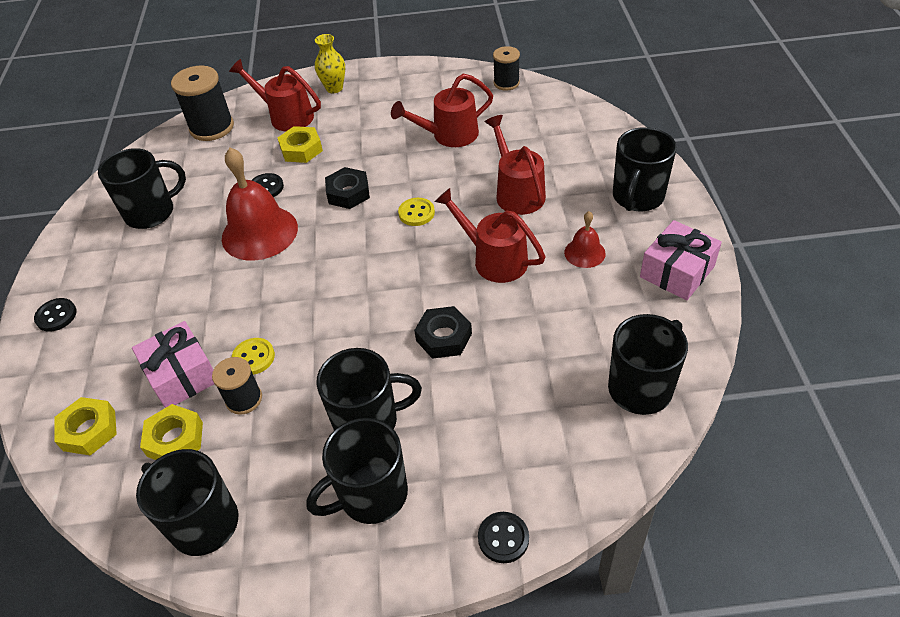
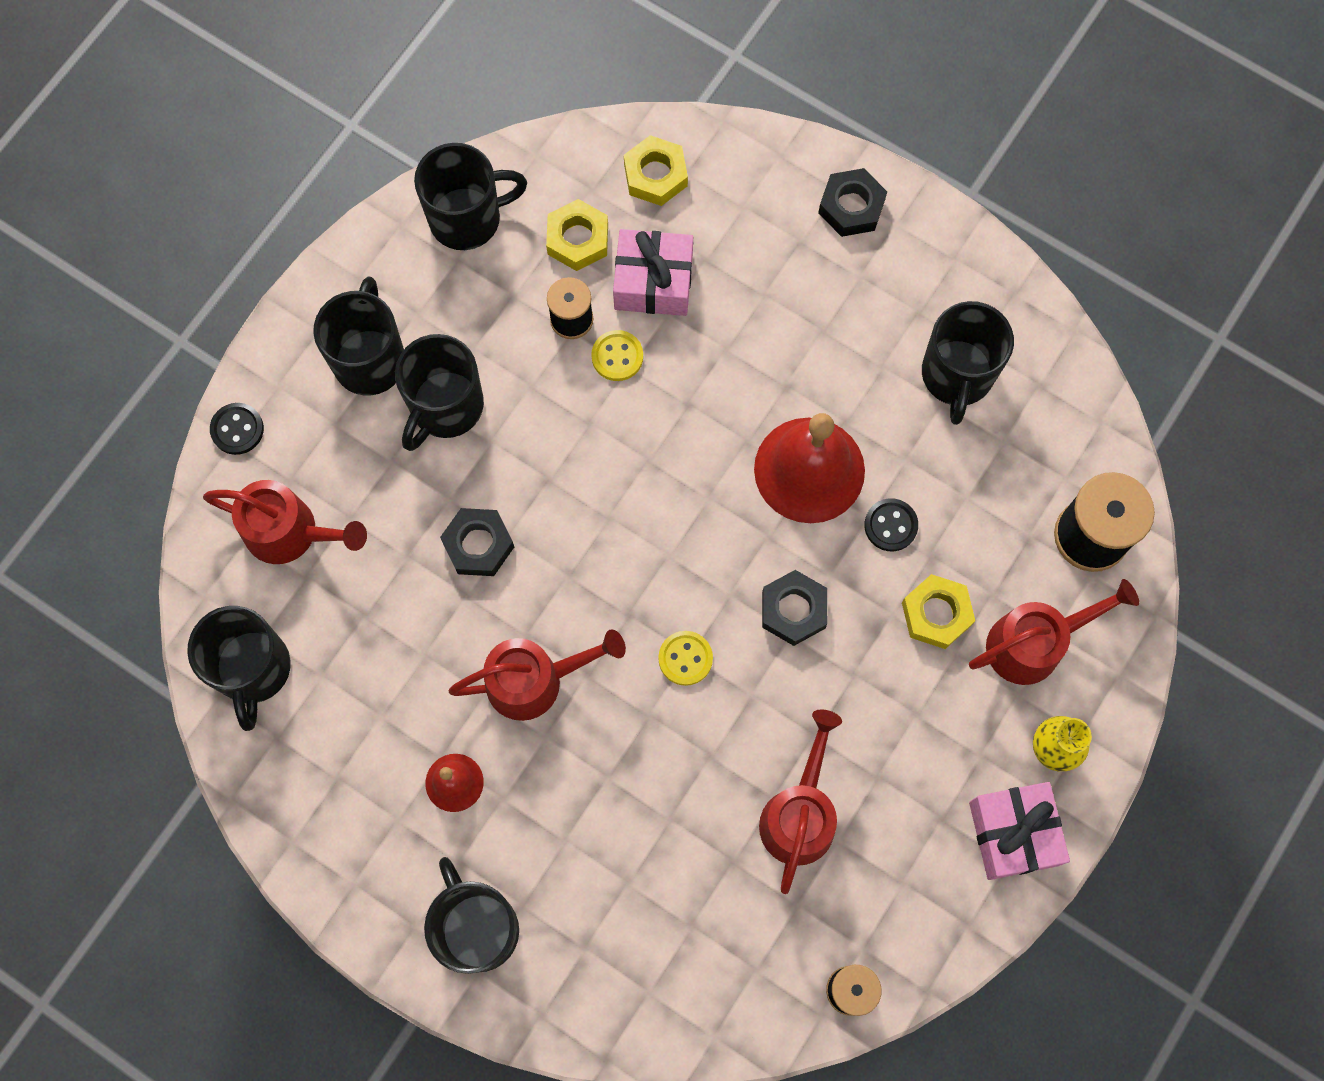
camera: 125 degrees right, 25 degrees up
black button [34,298,77,332] -> black nut [818,168,887,237]
red watering can [485,115,546,215] -> red watering can moved to [203,480,367,564]
pink gift [640,220,722,300] -> pink gift moved to [969,782,1070,880]

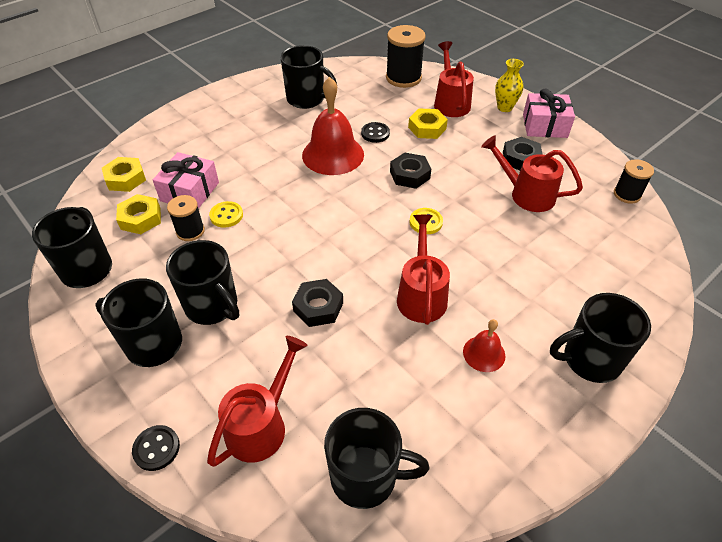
camera: 75 degrees left, 25 degrees down
black nut [818,168,887,237] -> black nut moved to [503,137,543,170]

